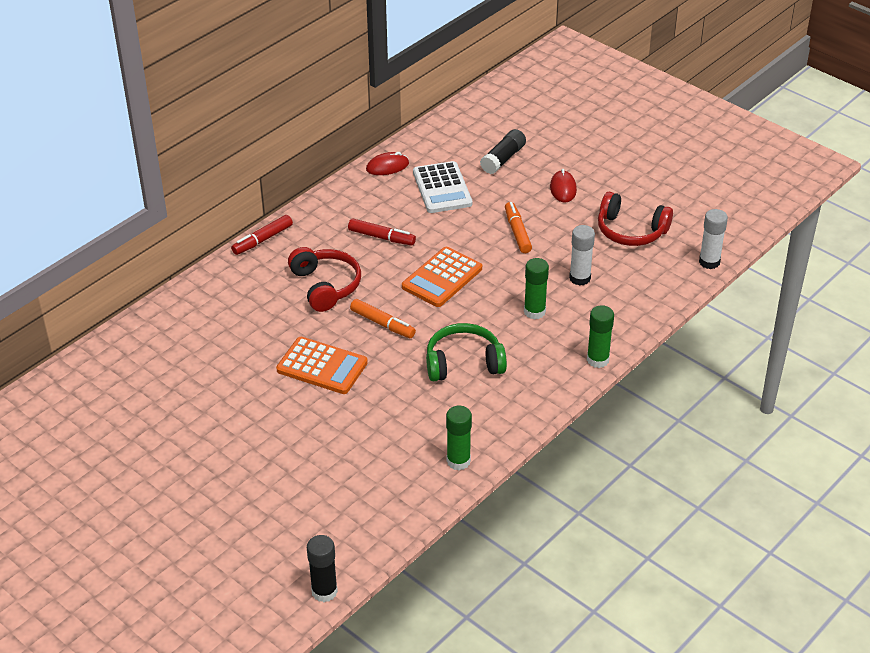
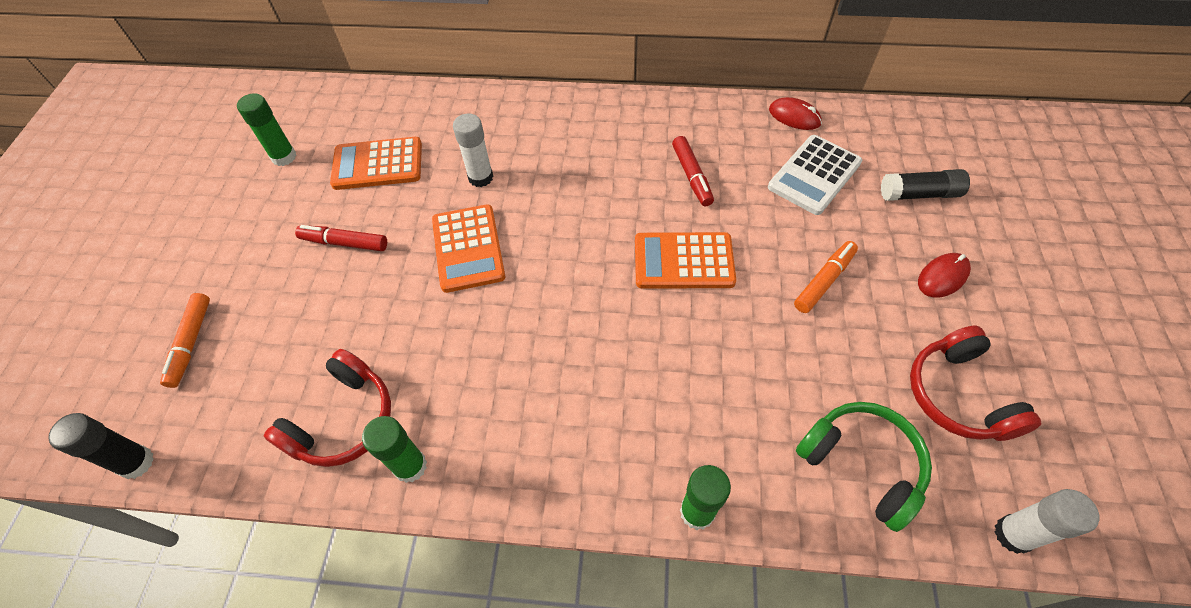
camera: 55 degrees right, 15 degrees up
red marker [231,215,293,255] -> red marker moved to [295,225,387,251]
red headphones [288,247,361,312] -> red headphones moved to [264,349,391,467]
orange marker [350,299,416,338] -> orange marker moved to [160,293,210,388]
green headphones [426,323,507,382] -> green headphones moved to [796,402,932,532]
green glue stick [524,258,549,320] -> green glue stick moved to [237,93,297,166]
white glue stick [569,225,595,286] -> white glue stick moved to [453,114,493,187]
none -> orange calculator [330,137,422,190]

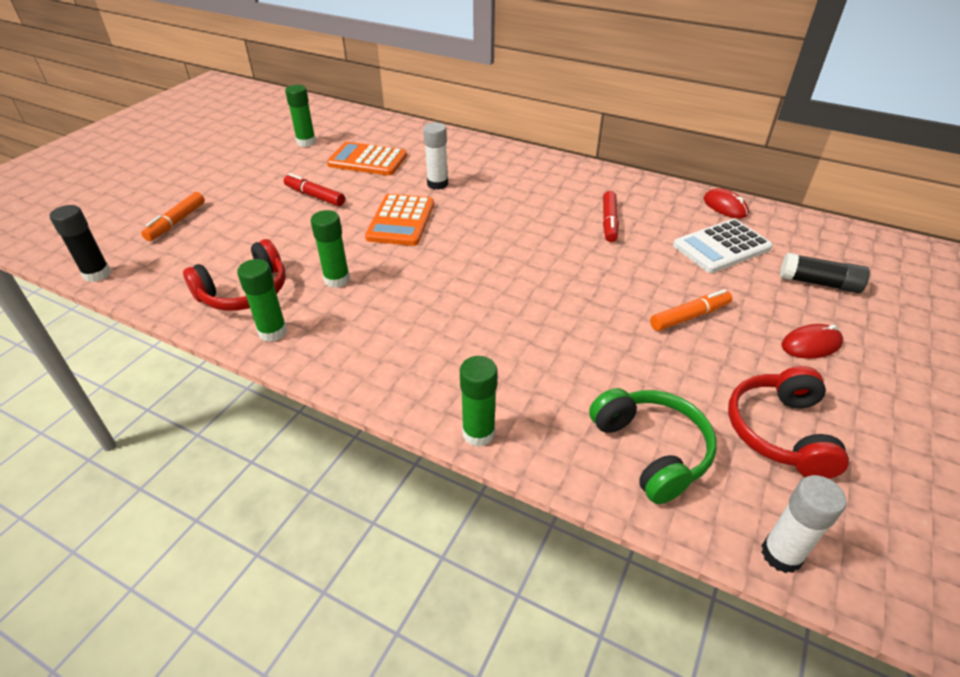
camera: 20 degrees right, 15 degrees down
orange calculator [635,232,736,288] -> none
none -> green glue stick [311,210,350,288]

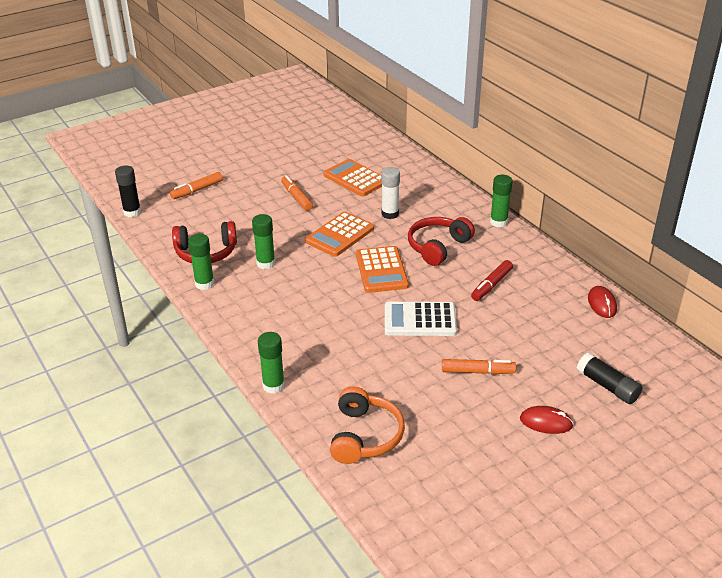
camera: 30 degrees right, 5 degrees down
red marker [284,173,345,206] -> orange marker [281,175,313,211]
green glue stick [285,85,316,147] -> green glue stick moved to [490,175,513,227]
green headphones [589,388,717,504] -> orange headphones [330,386,405,464]
white calculator [673,219,773,273] -> white calculator moved to [385,302,457,336]
red headphones [728,366,849,479] -> red headphones moved to [408,217,475,266]
white glue stick [761,475,847,573] -> none
none -> orange calculator [356,246,409,293]

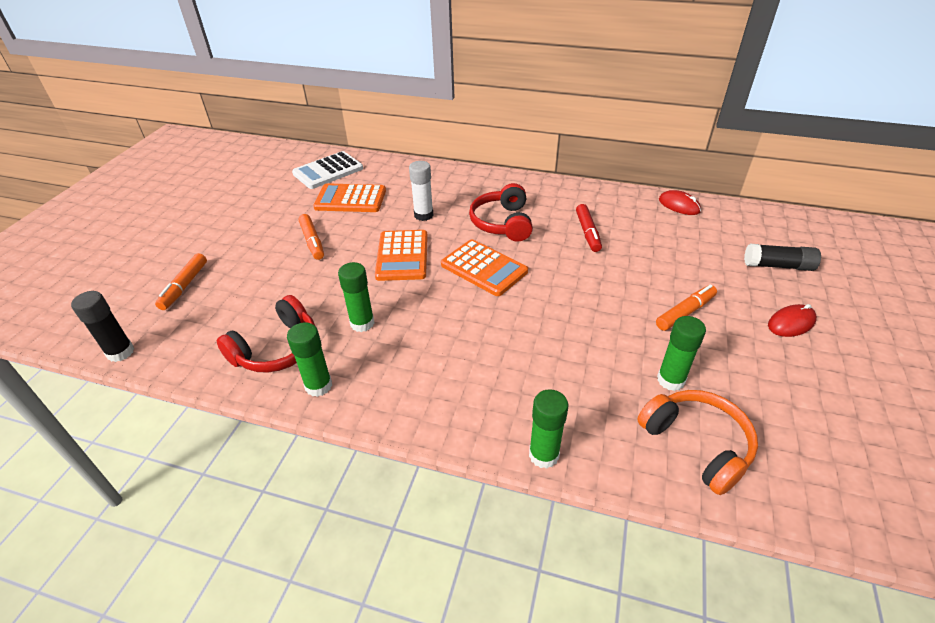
camera: 40 degrees left, 5 degrees up
orange marker [281,175,313,211] -> orange marker turned 135 degrees counterclockwise [299,214,324,260]
white calculator [385,302,457,336] -> white calculator moved to [292,151,363,189]
green glue stick [490,175,513,227] -> green glue stick moved to [657,316,706,391]

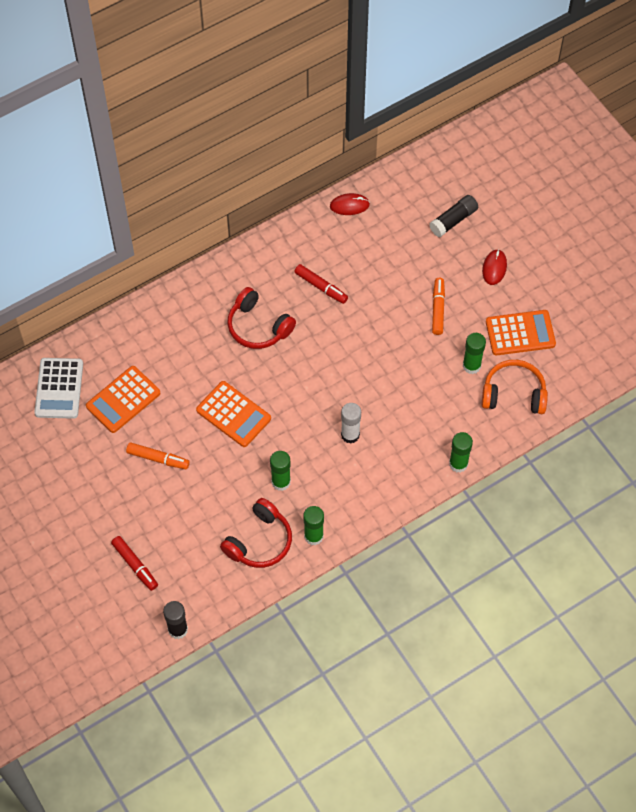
camera: 50 degrees left, 20 degrees up
orange marker [155,253,207,310] -> red marker [111,536,158,591]
red headphones [217,295,316,373] -> red headphones turned 45 degrees clockwise [220,498,292,568]
white glue stick [409,161,434,221] -> white glue stick moved to [341,403,361,444]
orange calculator [441,239,528,296] -> orange calculator moved to [486,310,556,355]

